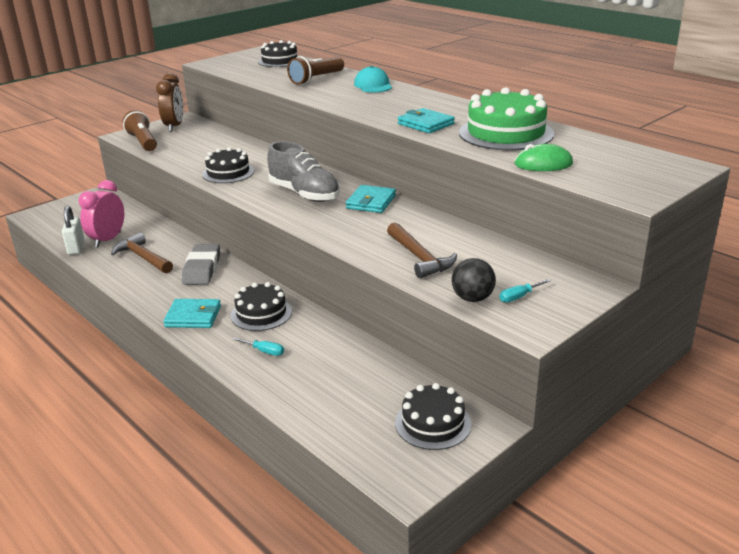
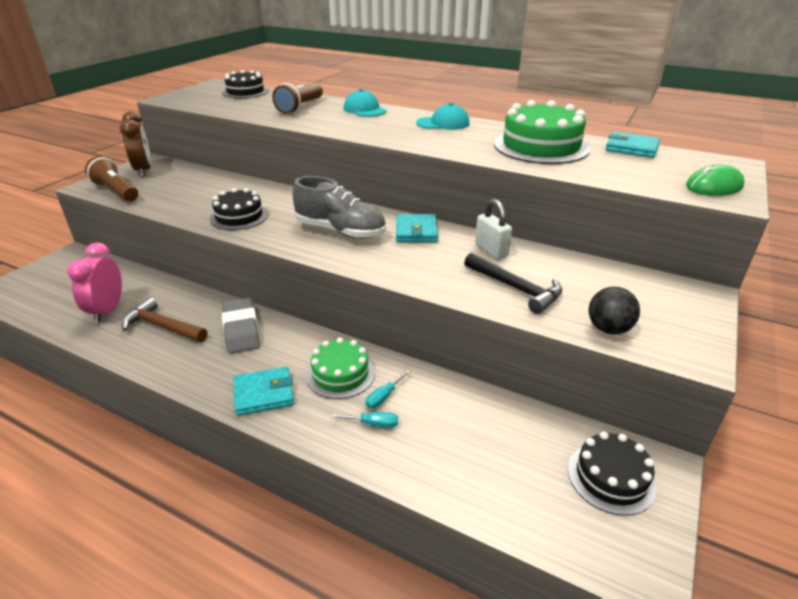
camera: 20 degrees left, 5 degrees up
white padlock [62,206,85,255] -> white padlock moved to [475,199,512,259]
black cake [231,282,292,331] -> green cake [306,337,375,399]
brown hammer [387,222,457,278] -> black hammer [464,253,562,314]
turquoise wallet [398,108,455,133] -> turquoise wallet moved to [606,132,660,158]
turquoise screwdriver [500,279,552,303] -> turquoise screwdriver moved to [365,370,410,408]
green mouse [515,144,573,171] -> green mouse moved to [686,165,745,196]
none -> turquoise cap [416,103,470,130]

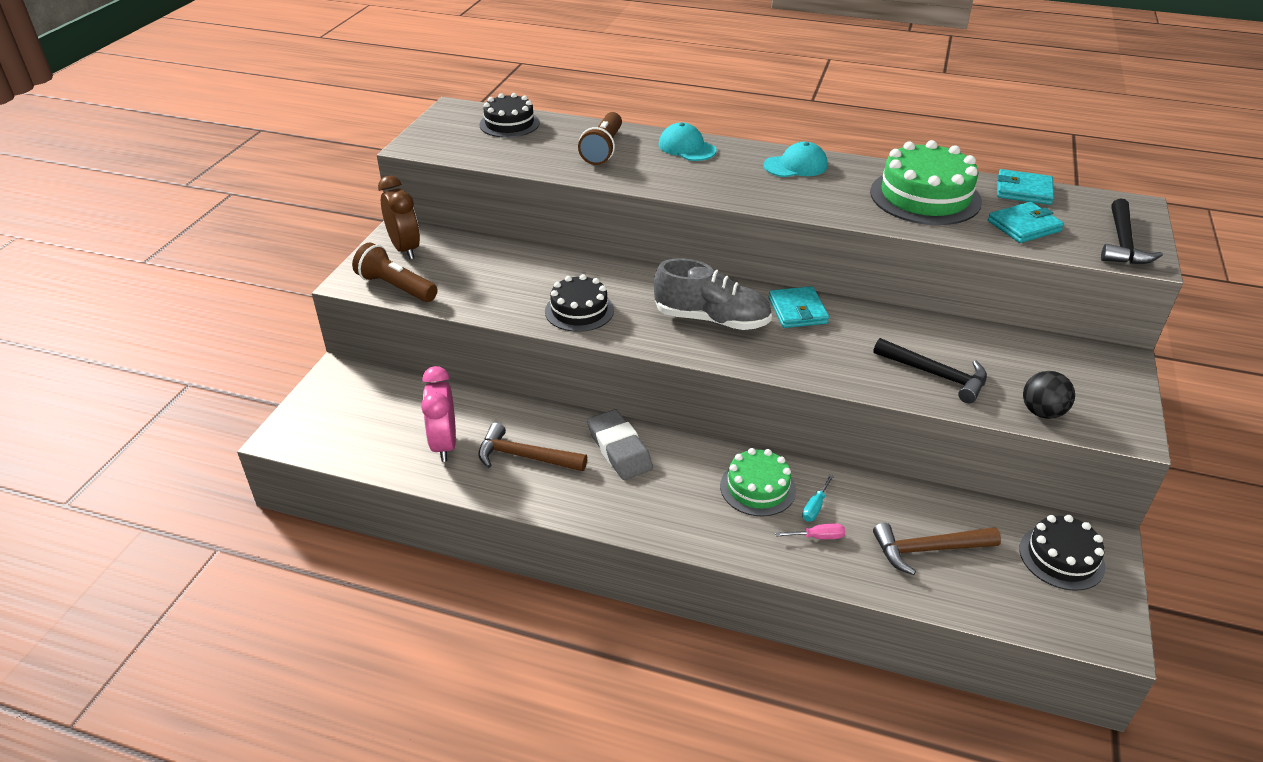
camera: 10 degrees left, 5 degrees up
turquoise wallet [234,367,294,416] -> turquoise wallet moved to [988,202,1064,243]
turquoise screwdriver [331,412,398,428] -> pink screwdriver [775,523,845,539]
white padlock [475,199,512,259] -> none
green mouse [686,165,745,196] -> black hammer [1101,198,1163,264]
none -> brown hammer [873,523,1001,575]

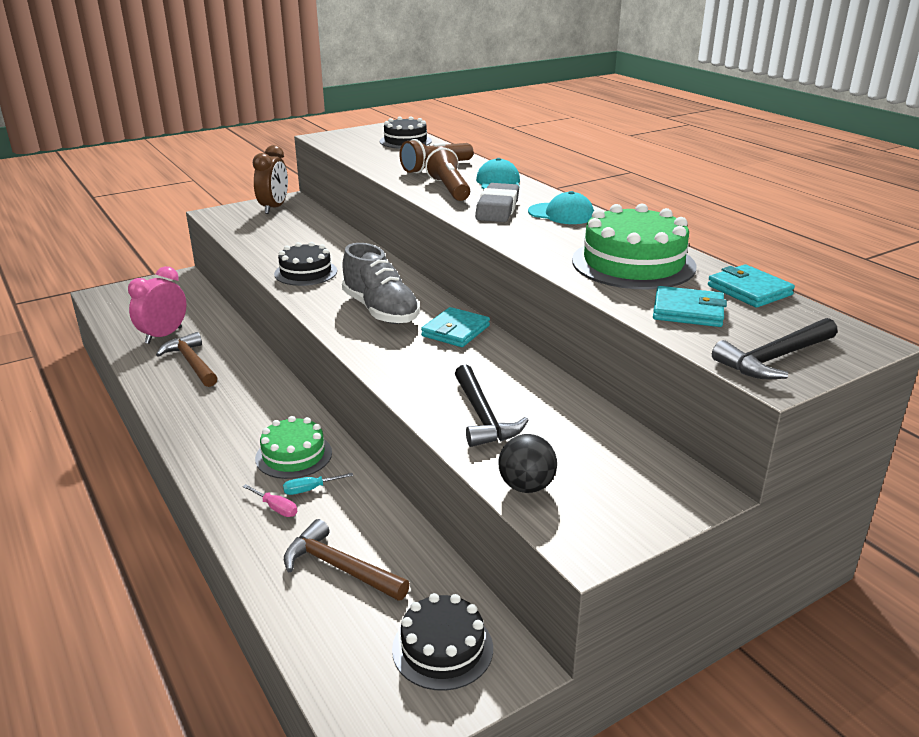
camera: 40 degrees right, 10 degrees down
brown flashlight [352,243,438,302] -> brown flashlight moved to [424,146,470,201]
grey eraser [587,409,653,480] -> grey eraser moved to [475,183,519,222]

